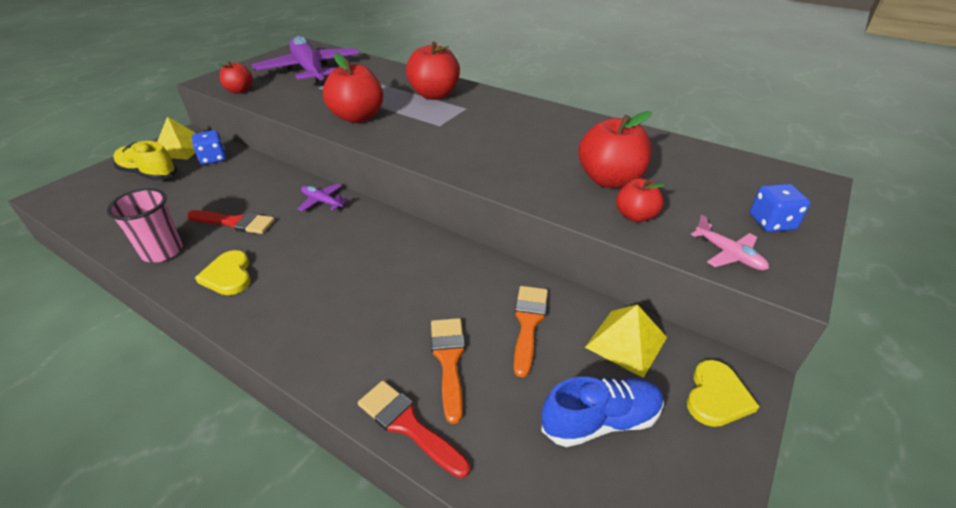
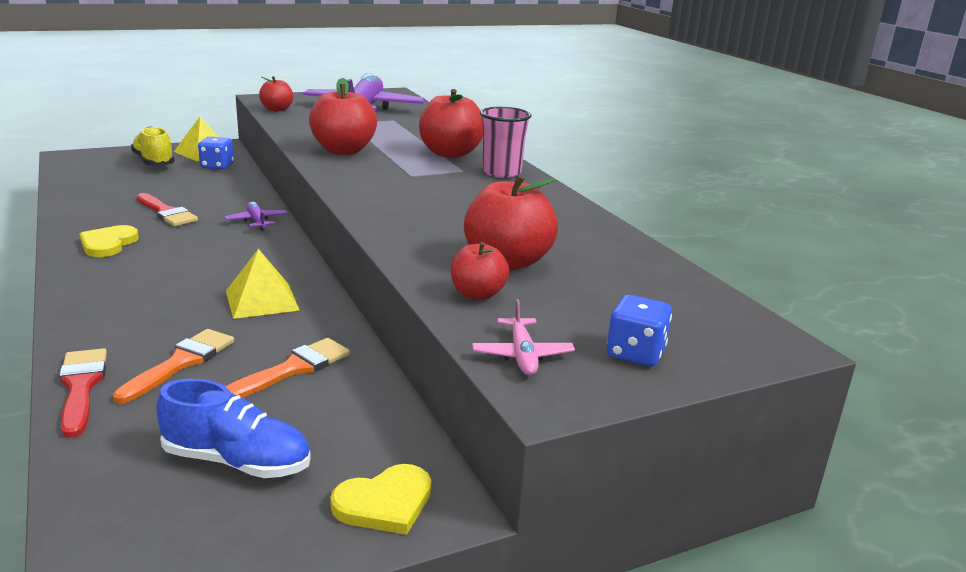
camera: 30 degrees right, 15 degrees down
pink cup [107,188,183,262] -> pink cup moved to [480,107,531,178]
yellow pyramid [585,304,667,378] -> yellow pyramid moved to [226,249,300,319]

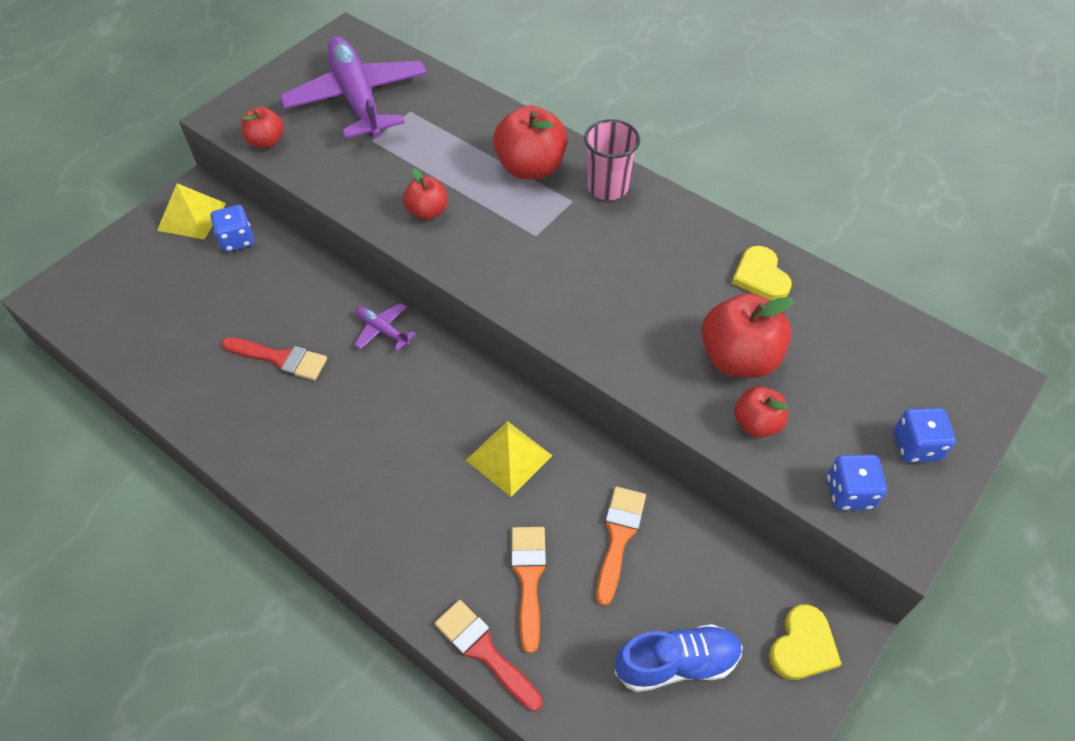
camera: 25 degrees left, 30 degrees up
yellow heart [80,225,139,257] -> yellow heart moved to [732,246,792,301]
yellow shoe [131,126,175,166] -> none
red apple [309,78,377,155] -> red apple [403,168,448,220], size x0.58
pink plane [472,299,575,376] -> blue dice [827,455,887,510]

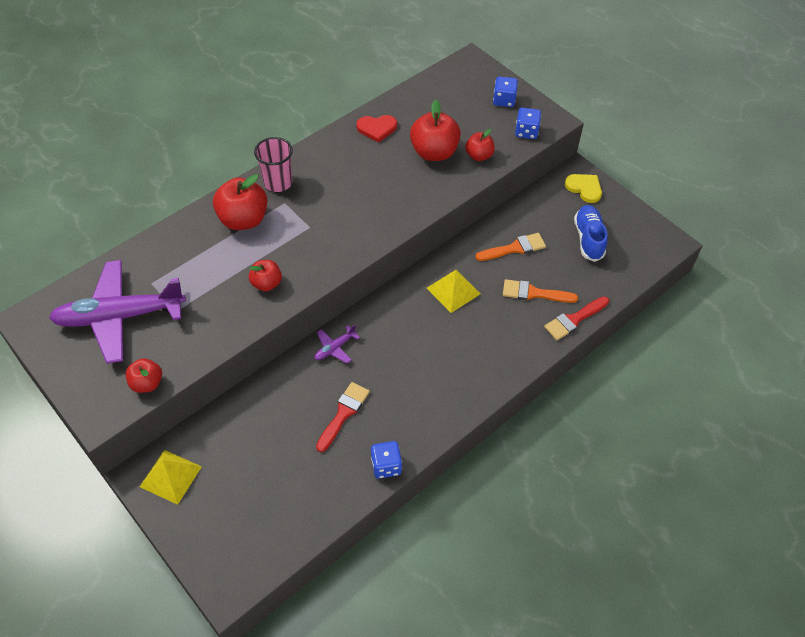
camera: 80 degrees left, 0 degrees up
blue dice [211,205,254,252] -> blue dice moved to [371,441,402,479]
orange brush [596,487,646,606] -> orange brush turned 135 degrees clockwise [475,233,546,261]
yellow heart [732,246,792,301] -> red heart [356,115,397,142]

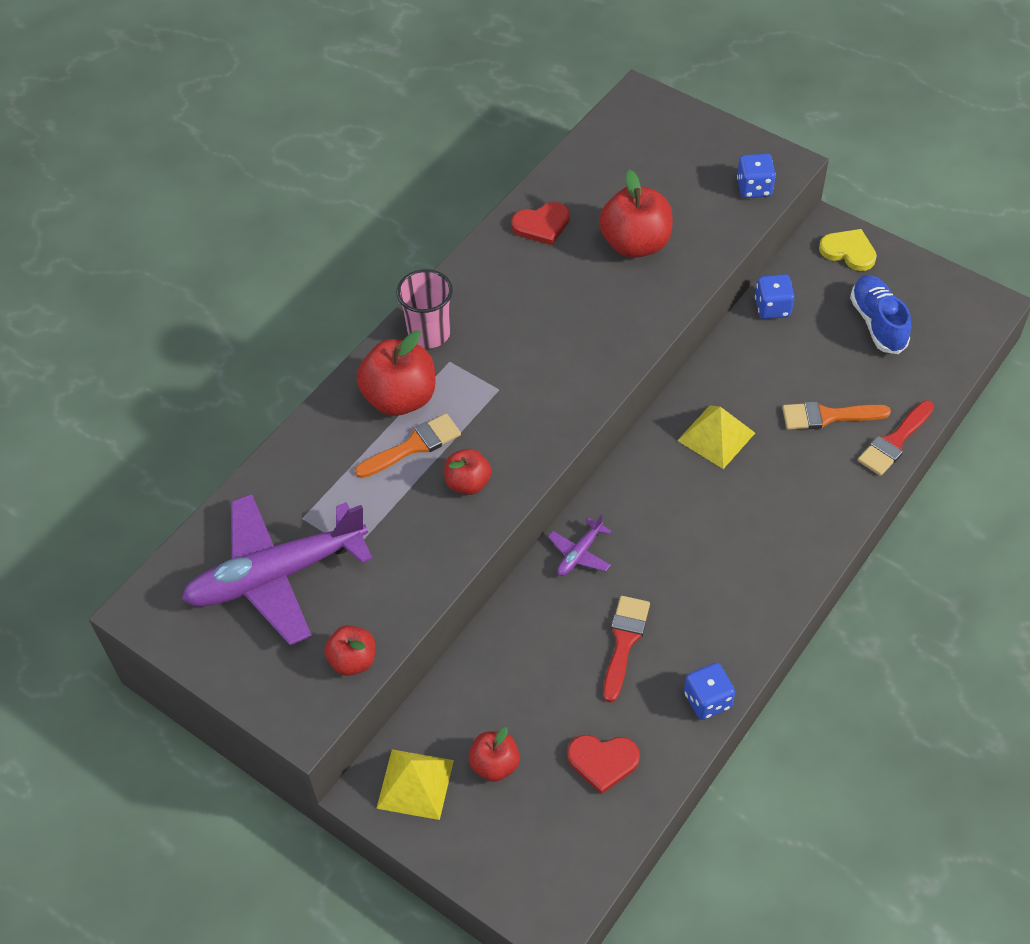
camera: 10 degrees left, 0 degrees up
red apple [465,129,495,161] -> red apple moved to [469,727,520,782]
orange brush [475,233,546,261] -> orange brush moved to [355,413,461,478]
blue dice [493,77,518,107] -> blue dice moved to [755,274,795,319]
none -> red heart [567,735,640,794]

